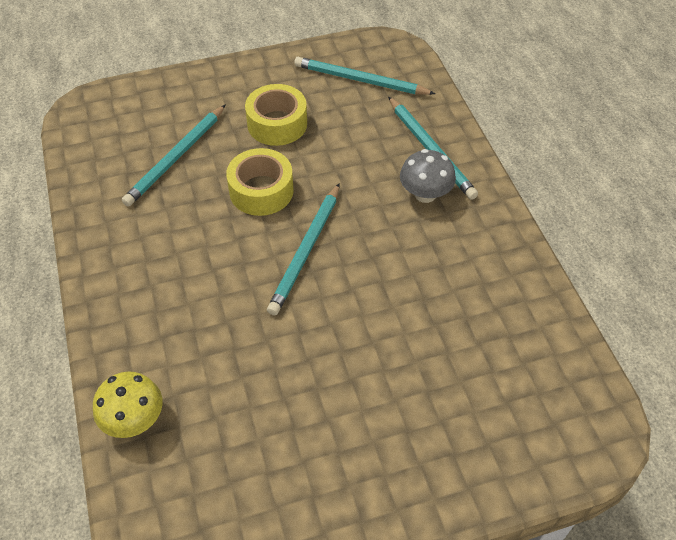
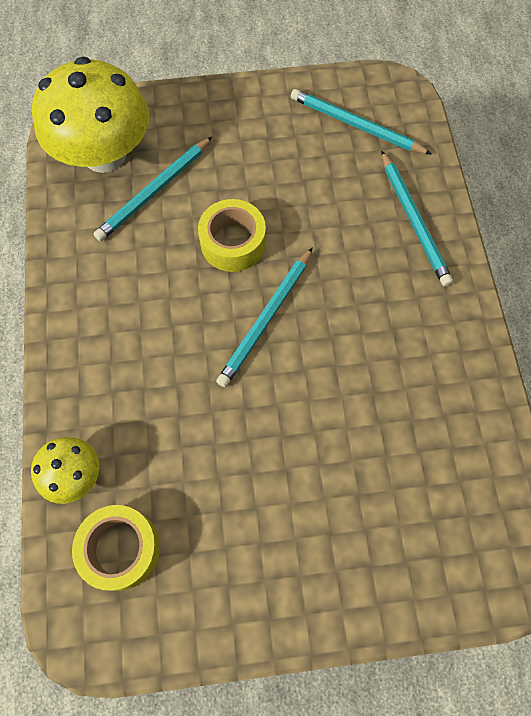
camera: 10 degrees right, 15 degrees up
yellow tape [245,84,307,146] -> yellow tape moved to [72,505,160,591]
grey mushroom [400,149,456,203] -> none
none -> yellow mushroom [32,57,149,173]

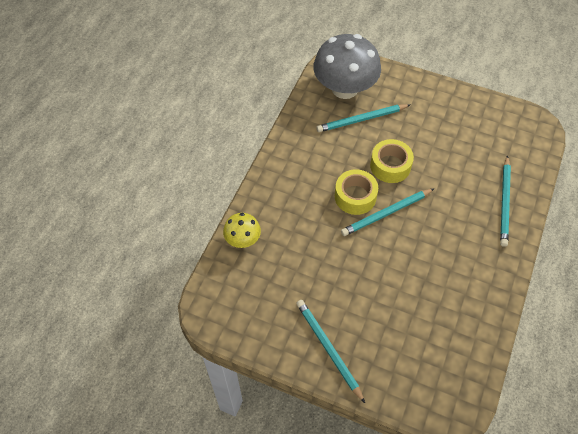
camera: 30 degrees right, 10 degrees down
yellow mushroom [32,57,149,173] -> grey mushroom [313,34,381,99]
yellow tape [72,505,160,591] -> yellow tape moved to [335,169,378,215]
turquoise pencil [291,89,432,155] -> turquoise pencil moved to [296,300,365,403]

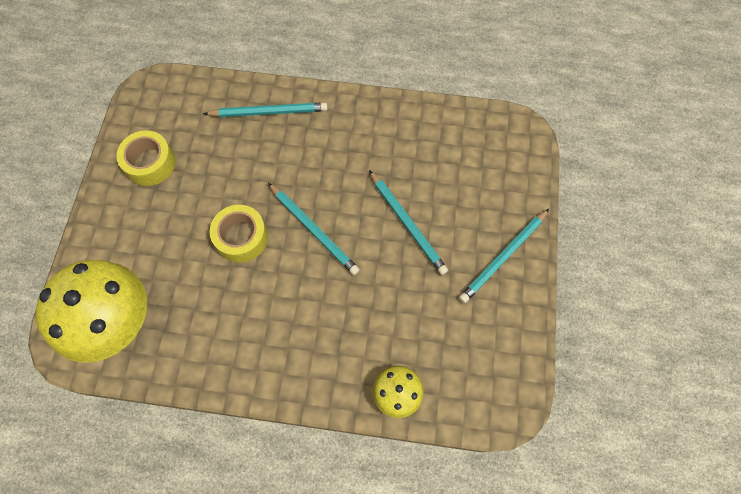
camera: 105 degrees left, 10 degrees up
grey mushroom [313,34,381,99] -> yellow mushroom [36,260,147,362]
turquoise pencil [316,104,410,132] -> turquoise pencil moved to [369,170,448,275]
yellow tape [335,169,378,215] -> yellow tape moved to [116,130,176,186]

